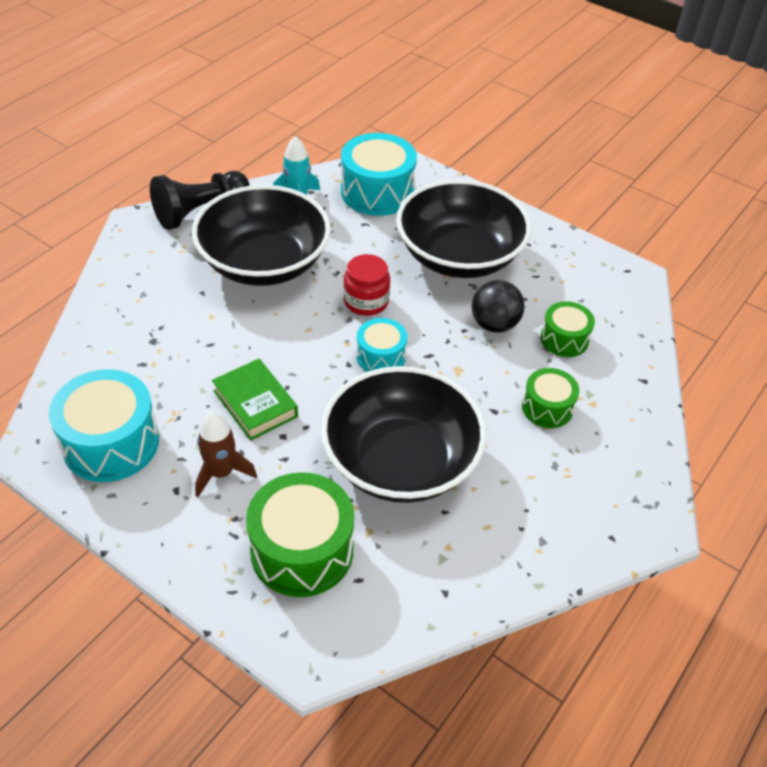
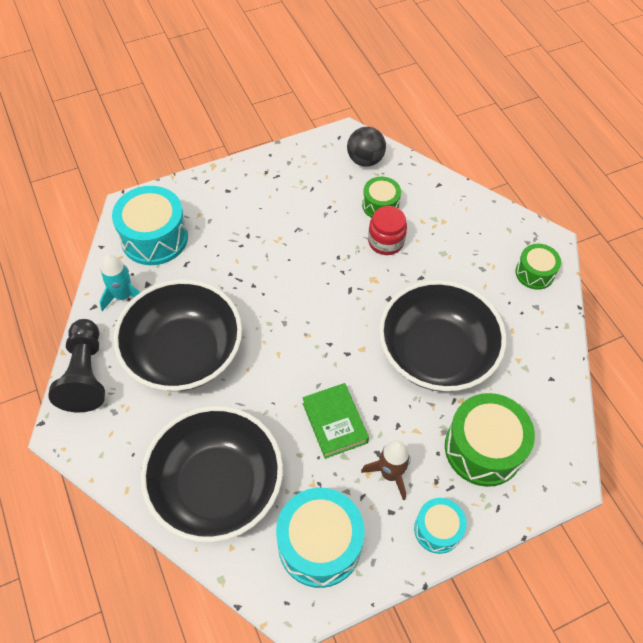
camera: 60 degrees left, 10 degrees up
green book [212,359,298,441] -> green book turned 75 degrees clockwise [302,383,369,459]
red jar [343,254,390,316] -> red jar moved to [368,206,407,255]
turquoise drum [356,318,407,372] -> turquoise drum moved to [414,498,467,554]
black bowl [396,179,531,278] -> black bowl moved to [140,406,283,542]
black ball [472,280,524,333] -> black ball moved to [347,127,386,167]
green drum [522,368,579,428] -> green drum moved to [515,244,561,290]

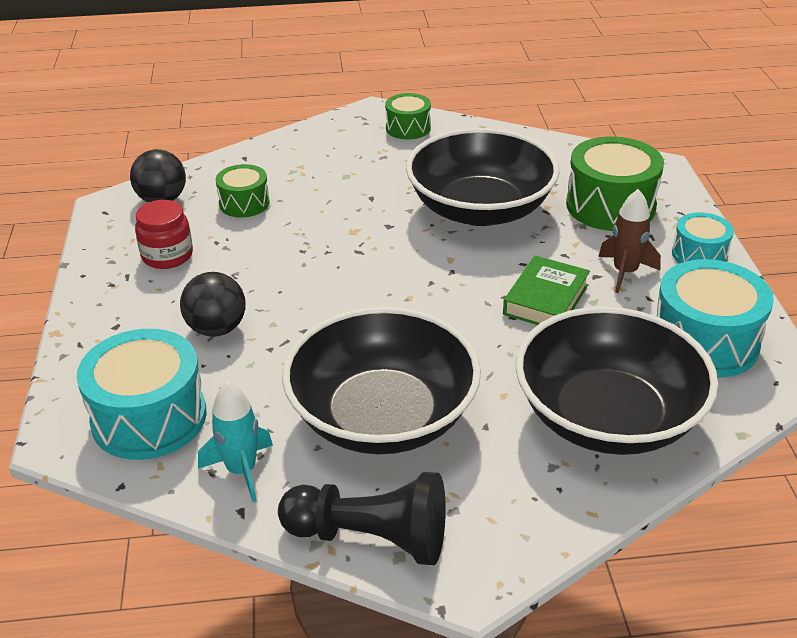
camera: 70 degrees left, 20 degrees down
green book [302,383,369,459] -> green book turned 60 degrees counterclockwise [503,255,590,325]
red jar [368,206,407,255] -> red jar moved to [135,200,193,269]
none -> black ball [180,272,246,337]

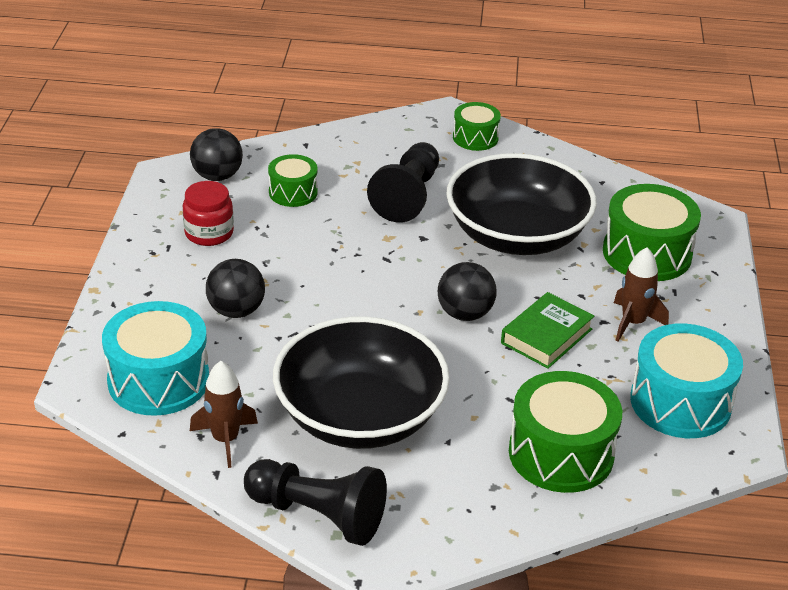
camera: 10 degrees right, 0 degrees up
turquoise rocket [198,381,273,502] -> brown rocket [190,361,258,468]
black bowl [515,307,718,455] -> green drum [509,371,622,493]
turquoise drum [672,212,734,264] -> none
none -> black pawn [367,142,439,223]
none -> black ball [438,262,497,321]

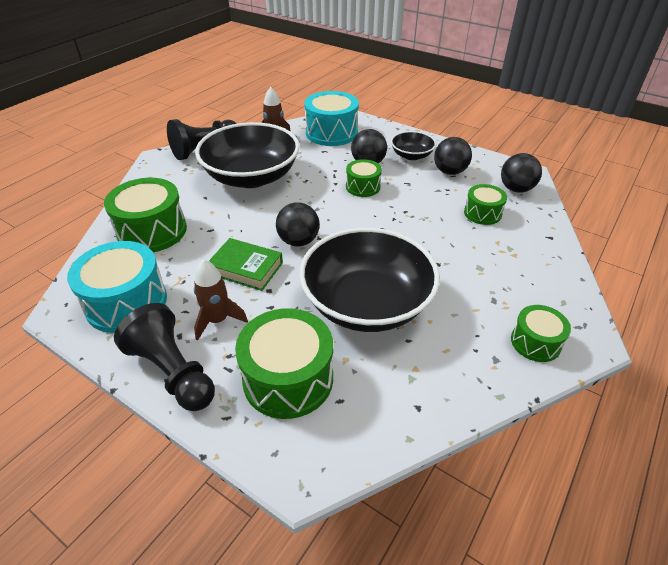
camera: 120 degrees right, 5 degrees up
red jar [183,181,234,246] -> black ball [434,137,472,175]
black pawn [367,142,439,223] -> black pawn moved to [114,303,215,411]
green book [501,292,594,369] -> green book turned 45 degrees counterclockwise [209,238,283,291]
none -> green drum [346,159,382,197]
none -> black bowl [391,131,436,160]

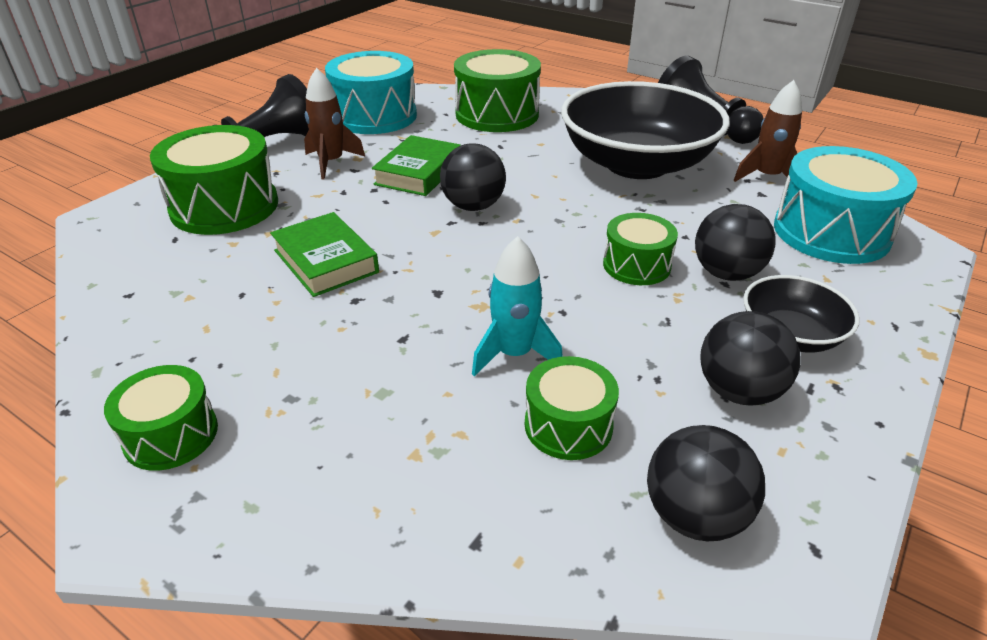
camera: 90 degrees right, 5 degrees down
black bowl [299,228,440,332] -> green book [270,212,379,297]
none -> turquoise rocket [472,236,563,376]

